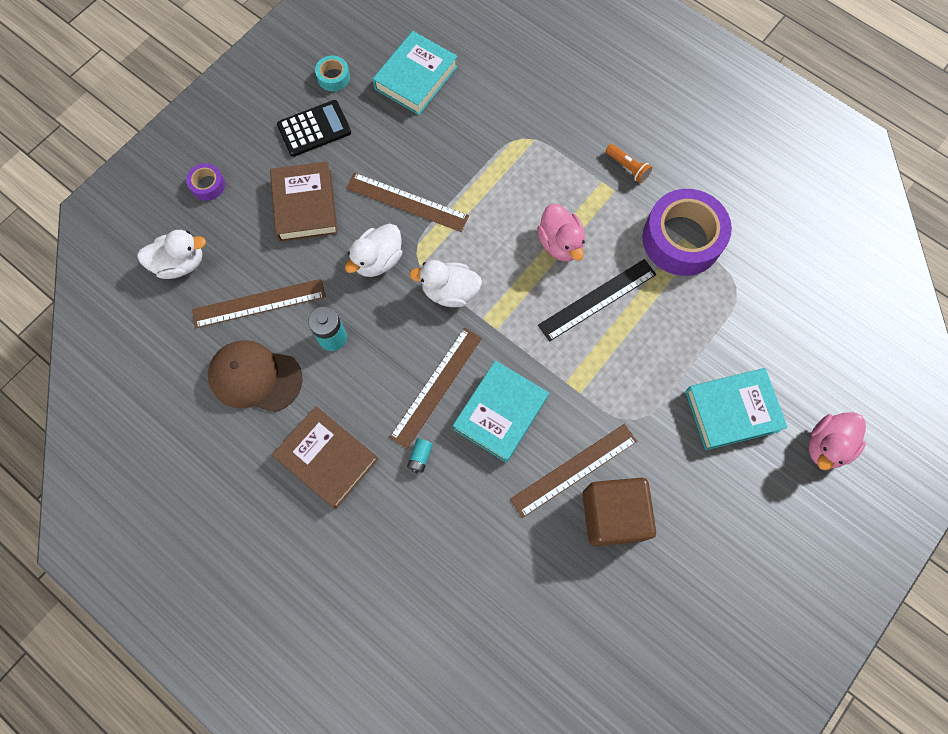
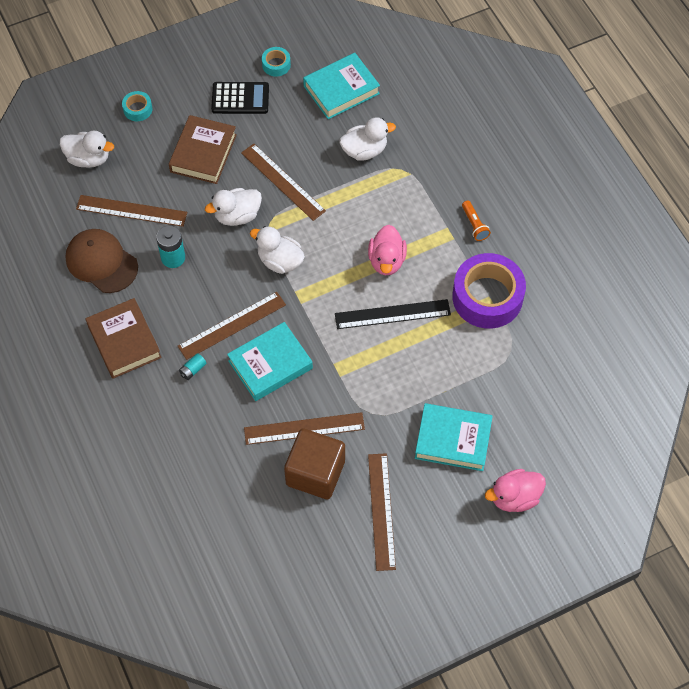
camera: 25 degrees right, 10 degrees down
purple tape [186,163,225,201] -> turquoise tape [122,91,152,121]
none -> white duck [340,117,396,161]
none -> brown ruler [368,453,396,571]

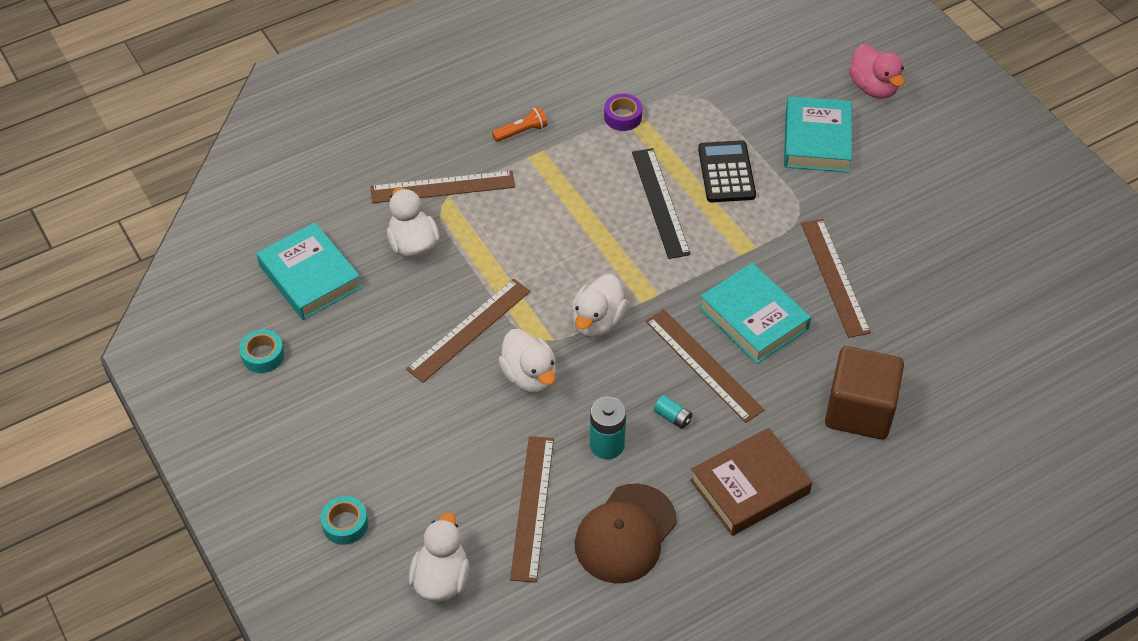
camera: 95 degrees left, 10 degrees down
brown book [169,115,237,184] -> none
turquoise battery [179,353,207,380] -> turquoise battery moved to [654,395,692,429]
black calculator [211,82,269,114] -> black calculator moved to [698,140,756,202]
brown cube [284,428,345,499] -> brown cube moved to [825,346,904,440]
pink duck [368,225,407,275] -> none
brown ruler [368,453,396,571] -> brown ruler moved to [370,170,515,203]
purple tape [452,253,526,329] -> purple tape [604,94,642,131], size x0.44

